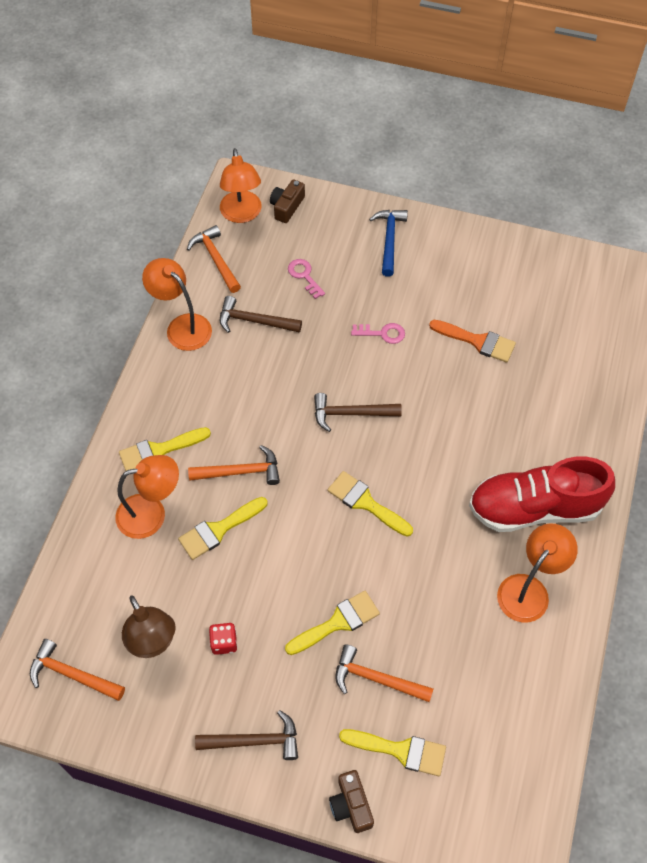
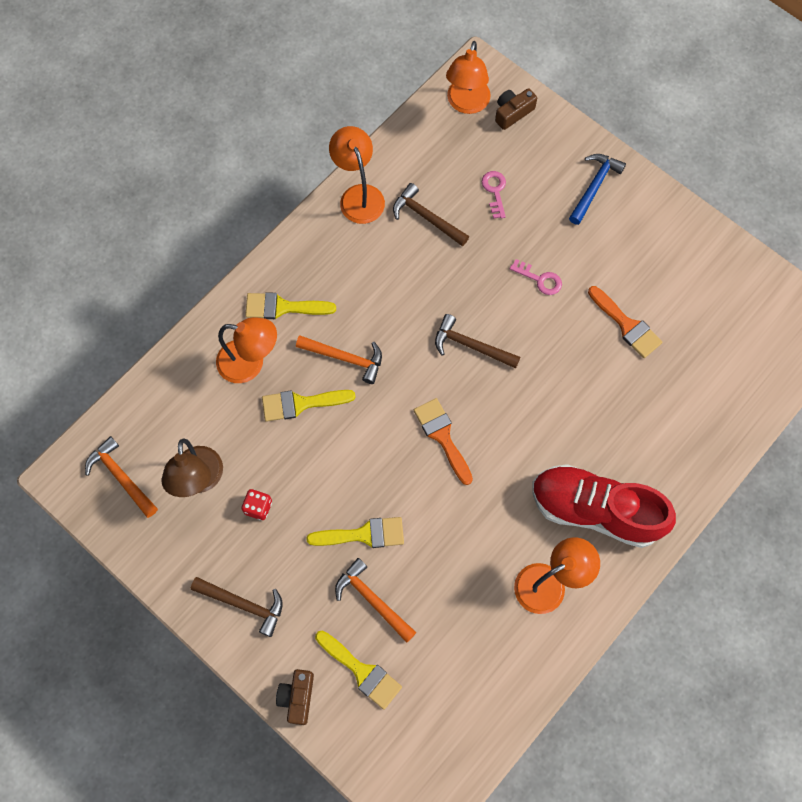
camera: 25 degrees right, 10 degrees up
orange hammer [187,225,241,293] -> none
yellow brush [328,471,413,537] -> orange brush [414,398,473,485]

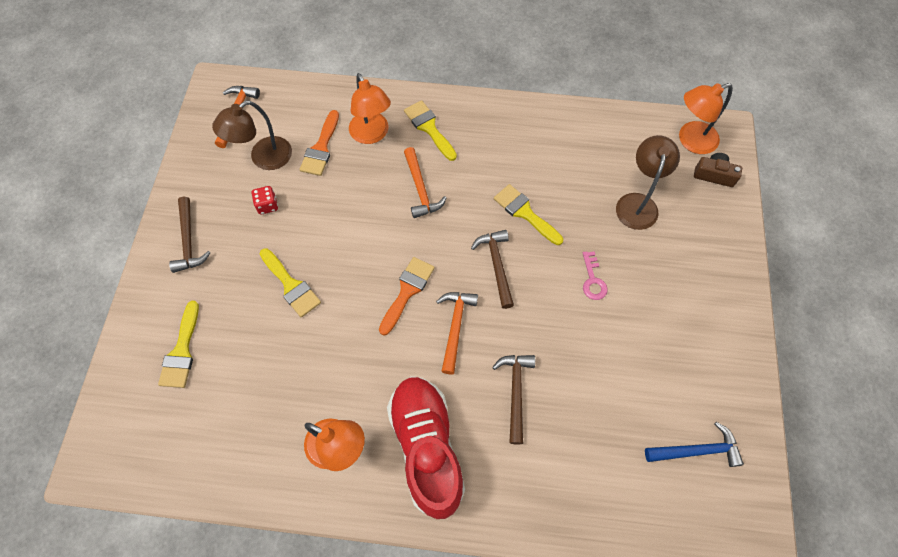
camera: 55 degrees right, 5 degrees down
yellow brush [262,390,356,422] -> yellow brush moved to [494,184,563,245]
brown camera [276,669,314,725] -> none
orange lamp [329,126,385,224] -> none
orange hammer [335,558,417,643] -> orange hammer moved to [436,292,478,374]
brown hammer [393,183,469,246] -> brown hammer moved to [492,355,535,445]
pink key [482,171,506,219] -> brown lamp [616,135,680,230]
blue hammer [569,154,626,225] -> blue hammer moved to [645,422,744,467]
orange brush [588,286,663,358] -> orange brush moved to [300,110,339,176]

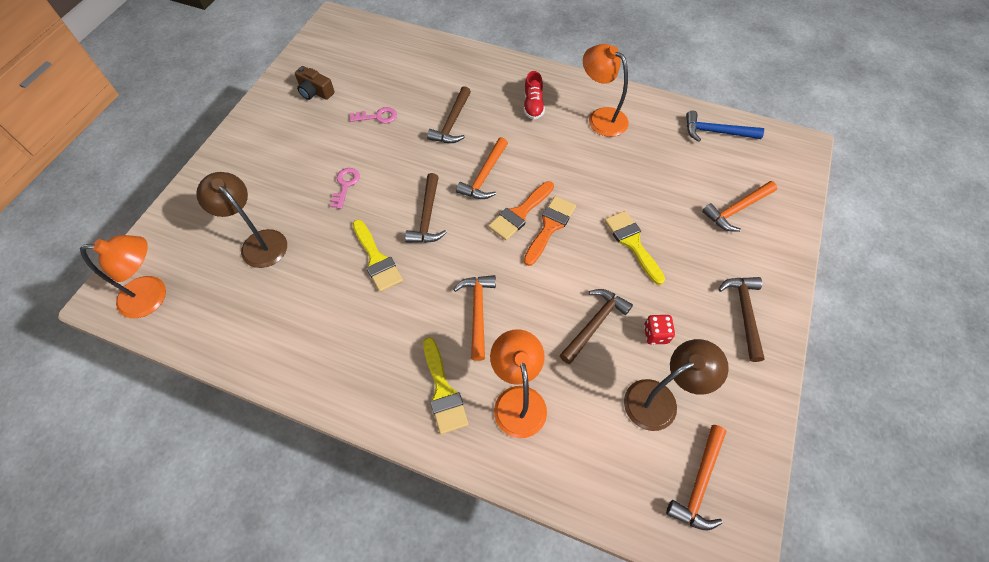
camera: 165 degrees left, 5 degrees down
yellow brush [158,301,199,388] -> orange hammer [702,181,777,232]
orange brush [300,110,339,176] -> orange brush moved to [524,196,576,266]
red shoe [387,376,465,519] -> red shoe [524,71,545,120], size x0.45
brown lamp [616,135,680,230] -> brown lamp turned 105 degrees clockwise [196,172,287,268]
blue hammer [645,422,744,467] -> blue hammer moved to [686,111,764,142]
brown camera [694,153,742,187] -> brown camera moved to [295,66,335,100]
none -> pink key [349,107,397,124]
none -> brown hammer [560,289,633,364]

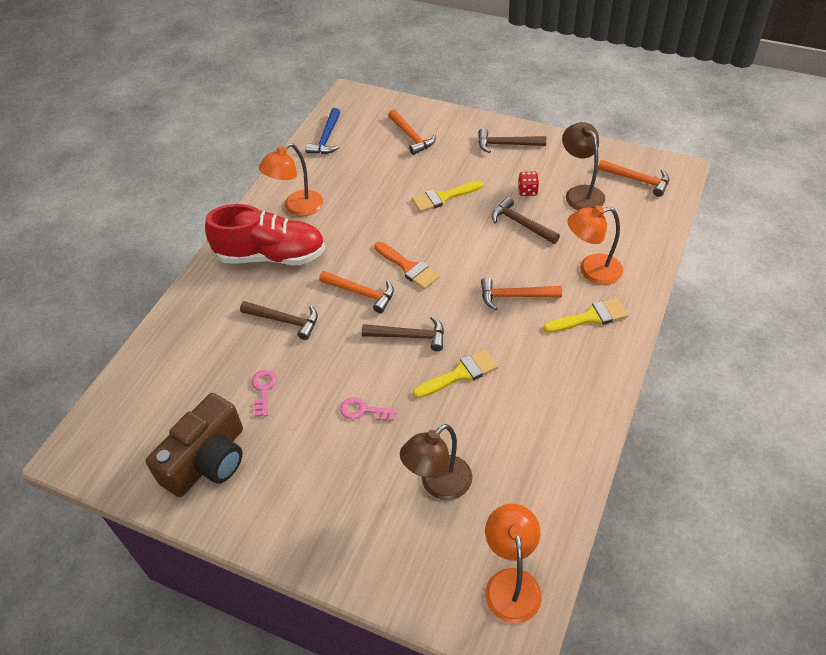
camera: 85 degrees left, 10 degrees down
brown camera [295,66,335,100] -> brown camera [146,393,243,497], size x1.99
red shoe [524,71,545,120] -> red shoe [205,204,326,265], size x2.23
orange brush [524,196,576,266] -> none

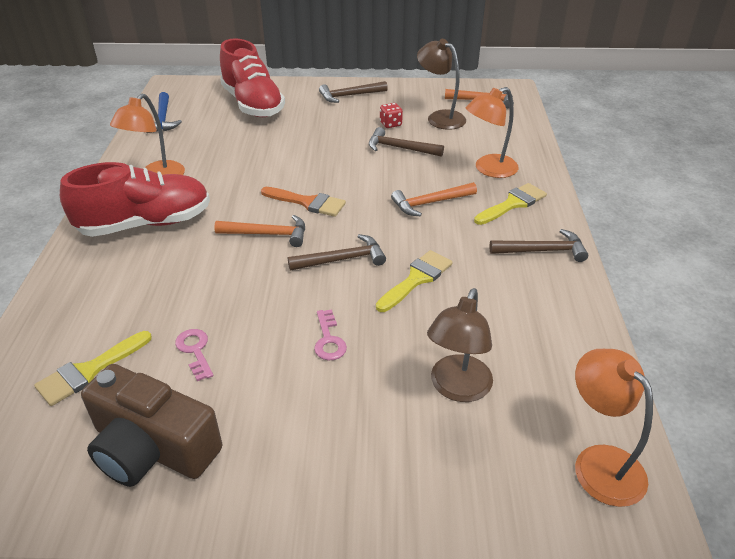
camera: 25 degrees left, 10 degrees down
brown camera [146,393,243,497] -> brown camera turned 105 degrees clockwise [81,364,222,487]
brown hammer [240,301,318,340] -> brown hammer moved to [489,229,588,262]
pink key [340,397,397,421] -> pink key turned 90 degrees counterclockwise [314,309,347,360]
orange hammer [388,109,436,155] -> red shoe [220,38,285,117]
yellow brush [412,180,484,212] -> yellow brush moved to [34,331,152,406]

